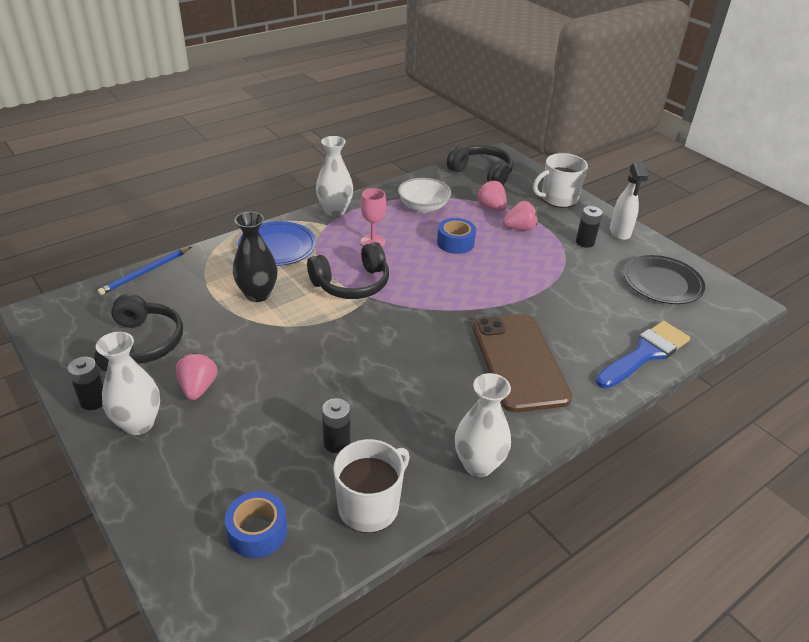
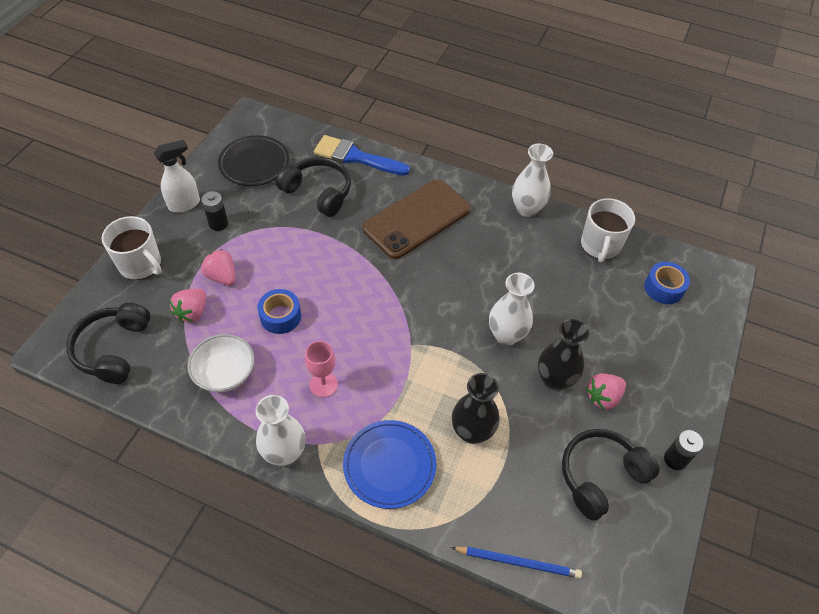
camera: 120 degrees left, 15 degrees up
white vase [96,332,160,435] -> white vase moved to [489,273,535,346]
black headphones [307,242,389,299] -> black headphones moved to [276,157,351,217]
black battery [322,398,350,453] -> none
white mug [333,439,410,533] -> white mug turned 90 degrees counterclockwise [581,198,635,262]
none -> black vase [538,319,590,391]

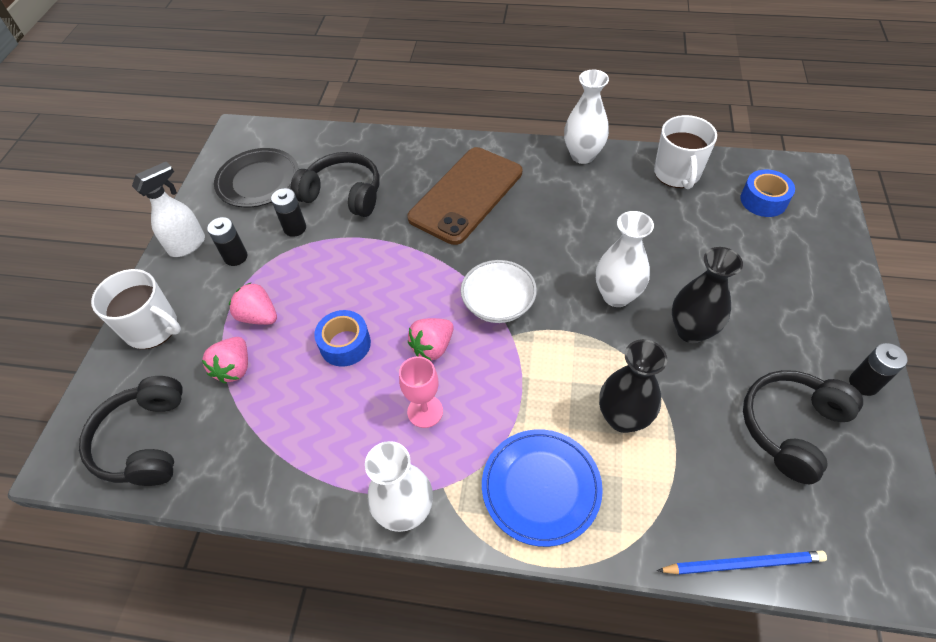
camera: 10 degrees left, 0 degrees up
white bowl [187,334,255,392] -> white bowl moved to [461,260,537,323]
blue brush [314,135,410,176] -> none
pink strawberry [586,373,626,409] -> pink strawberry moved to [408,318,454,361]
none -> black battery [271,188,306,237]

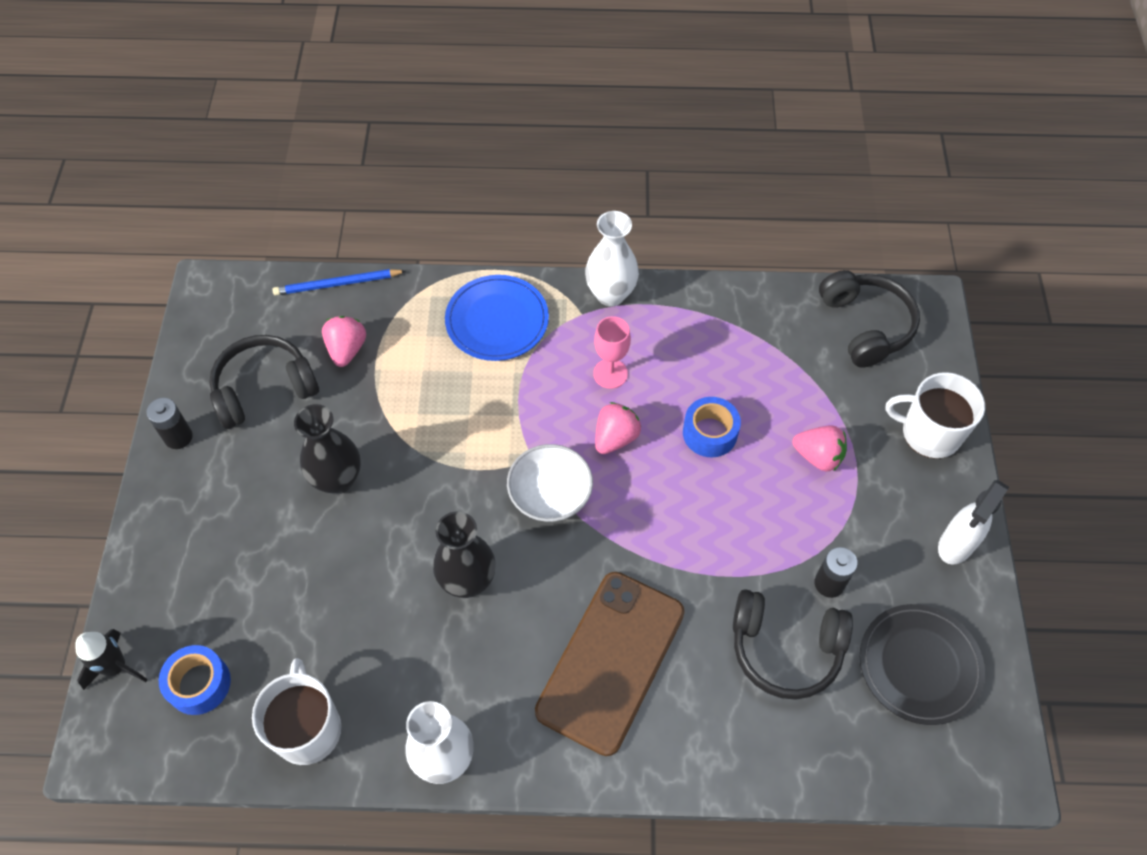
camera: 170 degrees right, 5 degrees up
pink strawberry [202,337,248,384] -> pink strawberry moved to [322,316,366,367]
black battery [207,217,247,266] -> none
white vase [596,211,654,307] -> none
black vase [599,339,667,433] -> black vase moved to [433,511,496,598]
black headphones [743,370,863,484] -> black headphones turned 150 degrees counterclockwise [209,335,319,429]
none -> black rocket [75,629,148,690]

